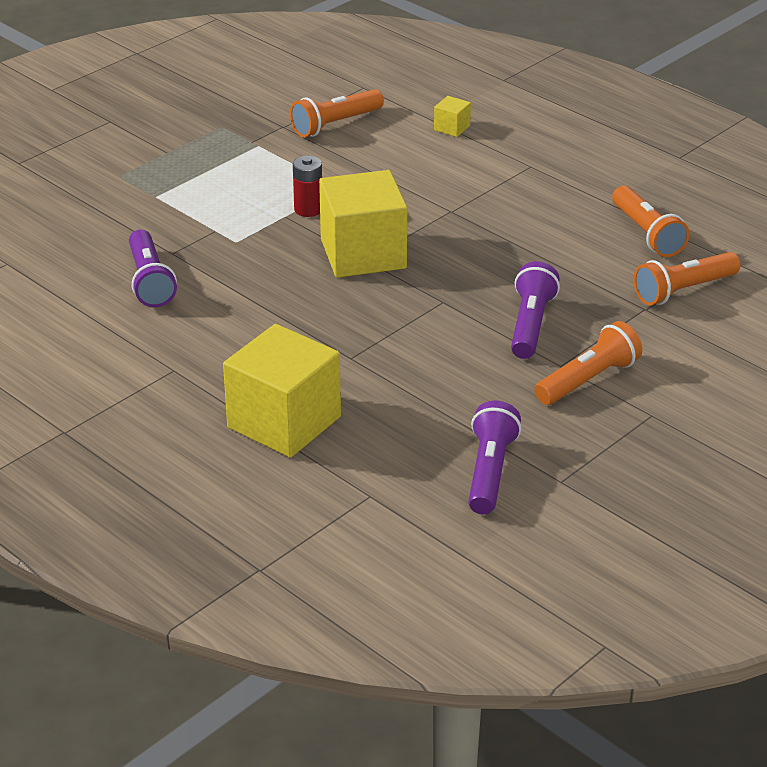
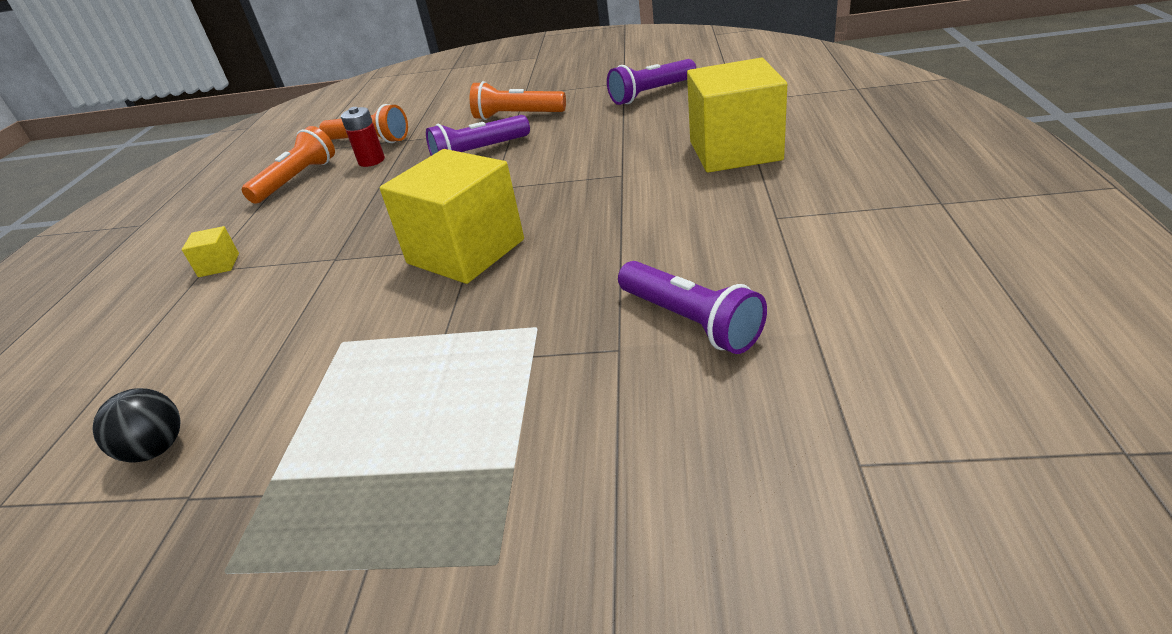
camera: 125 degrees left, 0 degrees up
purple flashlight [129,229,177,307] -> purple flashlight turned 105 degrees clockwise [618,261,767,354]
orange flashlight [290,89,384,137] -> black ball [92,388,181,463]
red battery [293,156,322,217] -> red battery moved to [341,107,385,167]
yellow cube [434,96,471,137] -> yellow cube moved to [182,226,239,277]

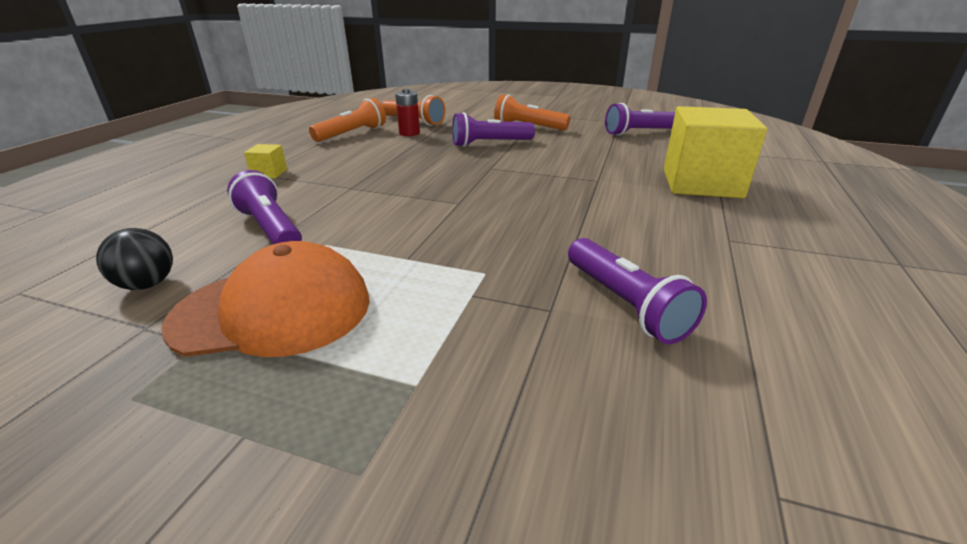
camera: 10 degrees right, 5 degrees down
yellow cube [380,149,524,284] -> none
none -> orange cap [161,241,370,357]
none -> purple flashlight [227,170,302,244]

